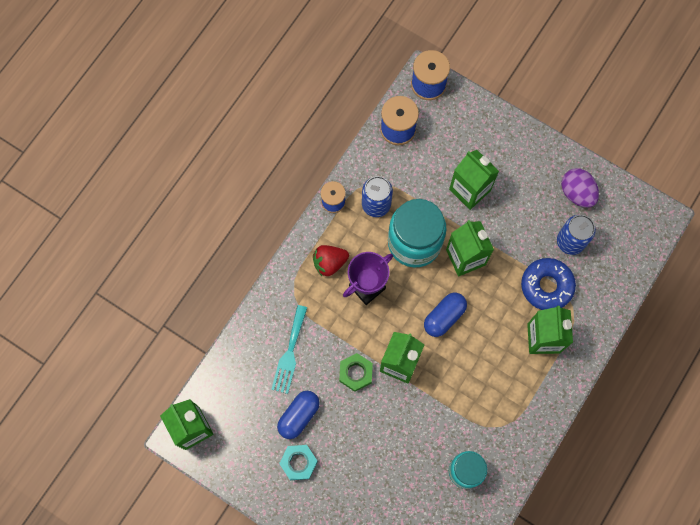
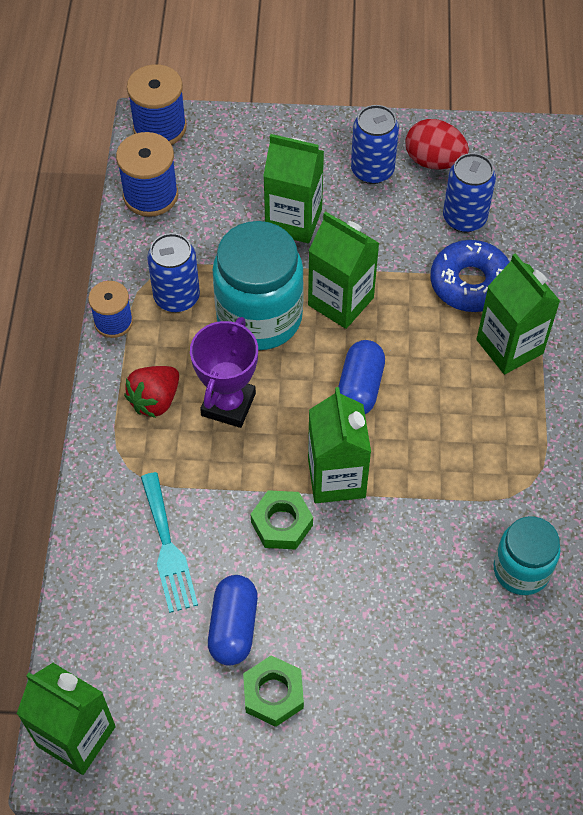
camera: 30 degrees left, 15 degrees down
turquoise nut [279,445,318,480] -> green nut [243,655,304,727]
purple egg [561,168,599,208] -> red egg [406,119,469,170]
none -> blue can [351,105,399,184]

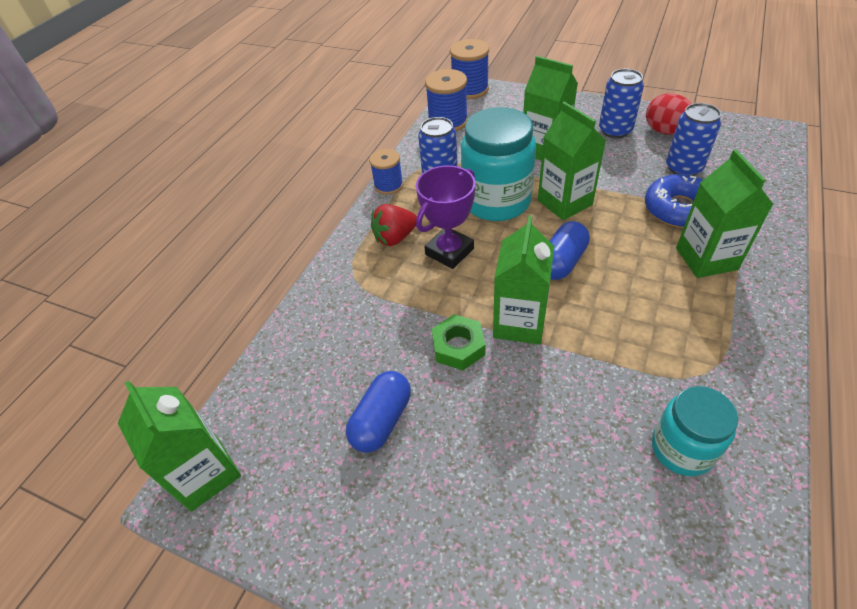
camera: 25 degrees right, 10 degrees down
turquoise fork [141,472,198,613] -> none
green nut [243,655,304,727] -> none

